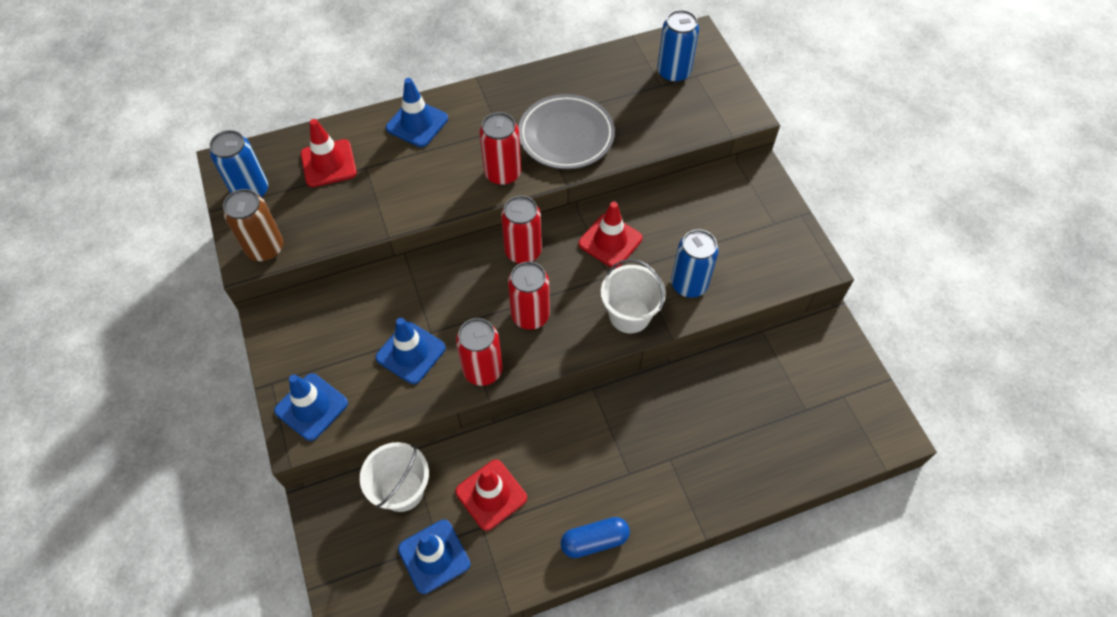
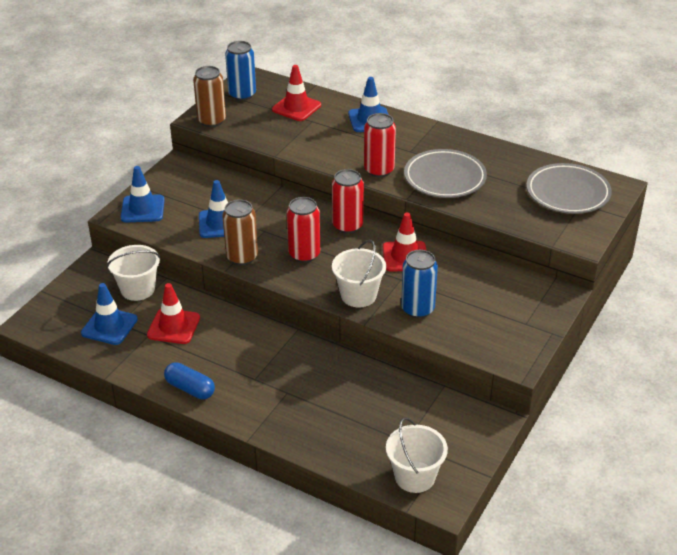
camera: 50 degrees right, 20 degrees down
red can [456,318,503,386] -> brown can [222,199,258,265]
blue can [657,10,699,83] -> grey plate [527,163,612,214]
none -> white bucket [386,418,448,493]

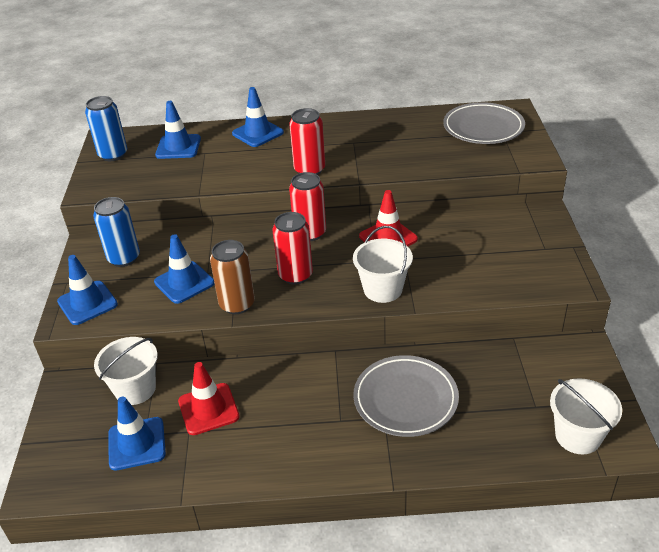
camera: 30 degrees left, 0 degrees up
blue capsule [164,362,215,399] -> none
brown can [193,66,226,127] -> none
red traffic cone [272,65,321,121] -> blue traffic cone [155,101,201,159]
blue can [401,250,438,318] -> blue can moved to [93,197,140,267]
grey plate [404,149,487,198] -> grey plate moved to [353,355,459,437]

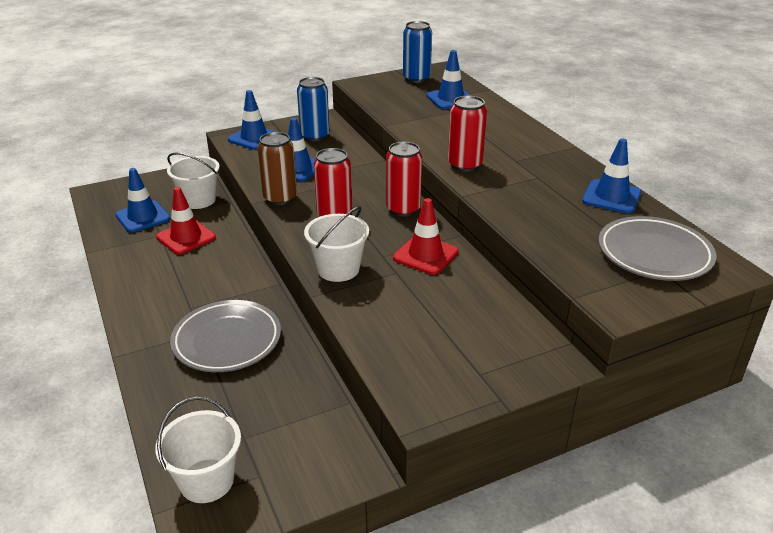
camera: 65 degrees right, 5 degrees down
blue traffic cone [232,87,284,147] -> blue traffic cone moved to [582,138,641,214]

